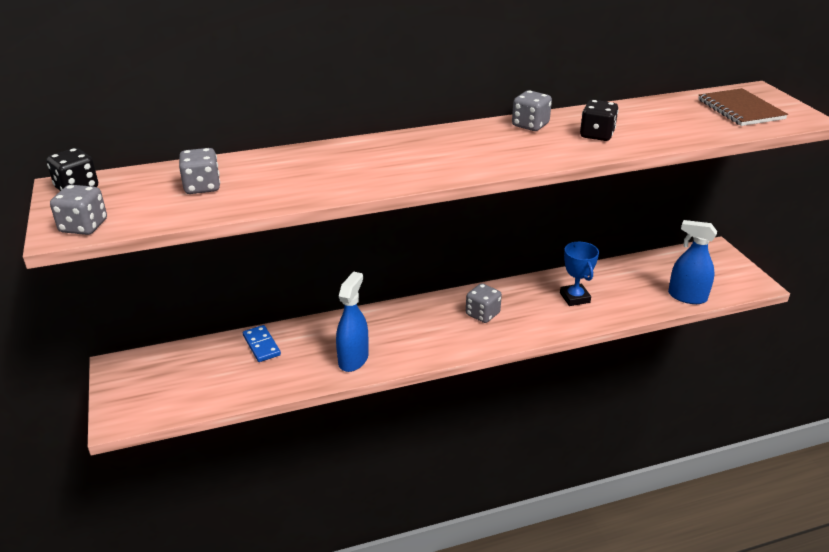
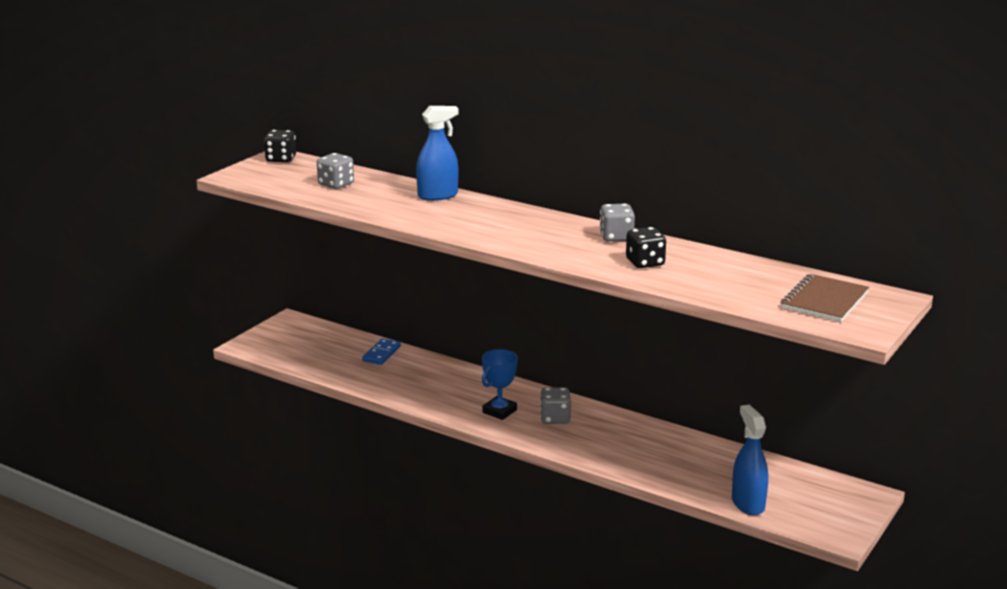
camera: 50 degrees right, 10 degrees down
grey dice [50,185,107,235] -> none
blue spray bottle [336,271,369,372] -> blue spray bottle moved to [416,106,459,201]
blue trophy [560,242,599,306] -> blue trophy moved to [482,349,518,420]

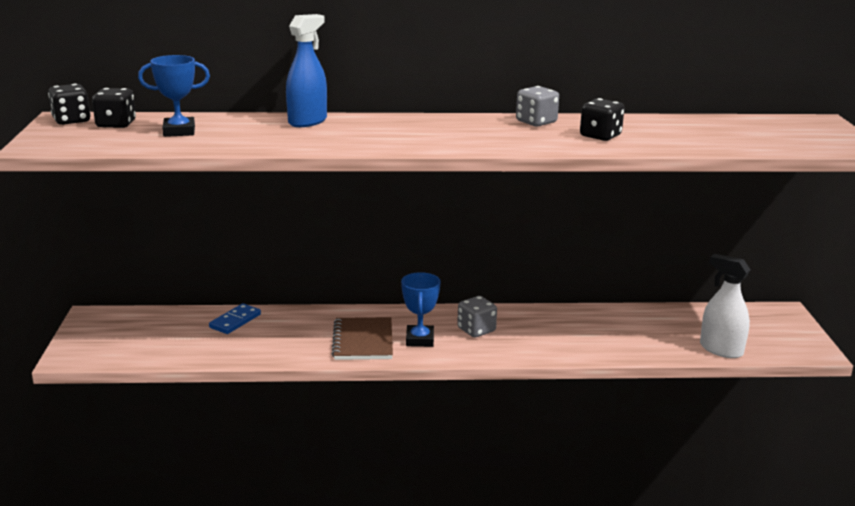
camera: 35 degrees left, 0 degrees up
grey dice [317,153,354,189] -> blue trophy [138,55,210,137]
blue domino [362,339,401,365] -> blue domino turned 45 degrees clockwise [209,303,261,334]
blue spray bottle [732,405,768,515] -> white spray bottle [700,254,750,358]
brown notebook [781,274,869,322] -> brown notebook moved to [332,317,393,360]
none -> black dice [92,88,136,128]

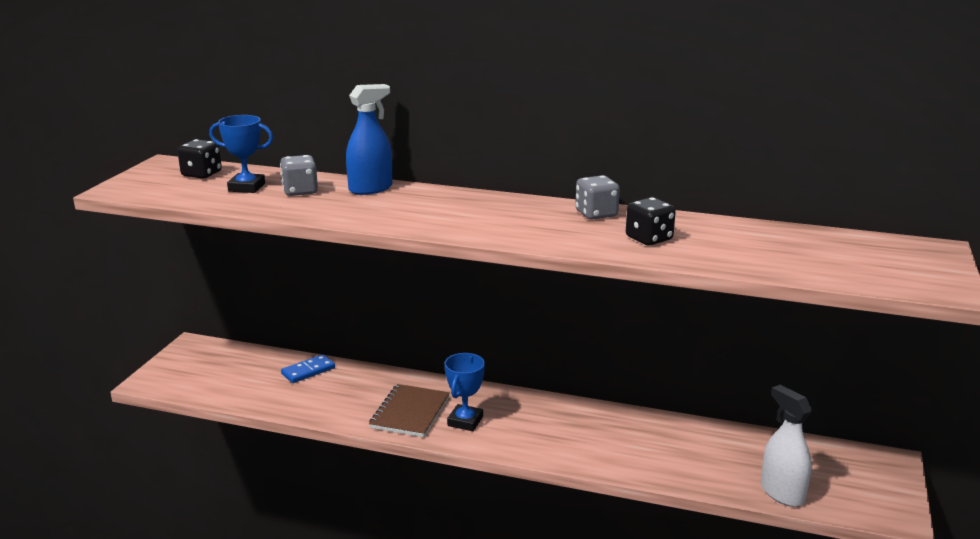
camera: 20 degrees right, 0 degrees up
black dice [48,84,91,125] -> none
grey dice [457,296,497,337] -> grey dice moved to [280,155,318,196]

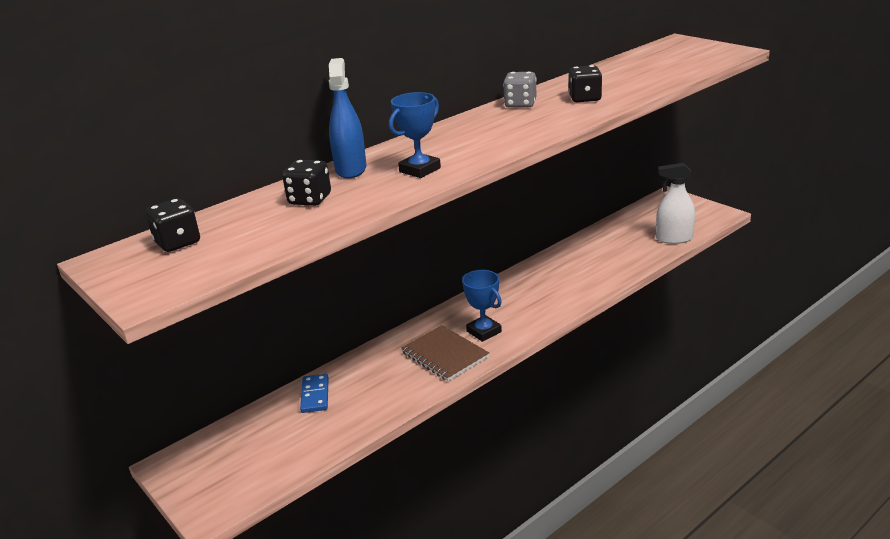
camera: 55 degrees left, 5 degrees up
blue trophy [209,115,273,193] -> blue trophy moved to [389,92,441,178]
grey dice [280,155,318,196] -> black dice [282,160,331,206]

